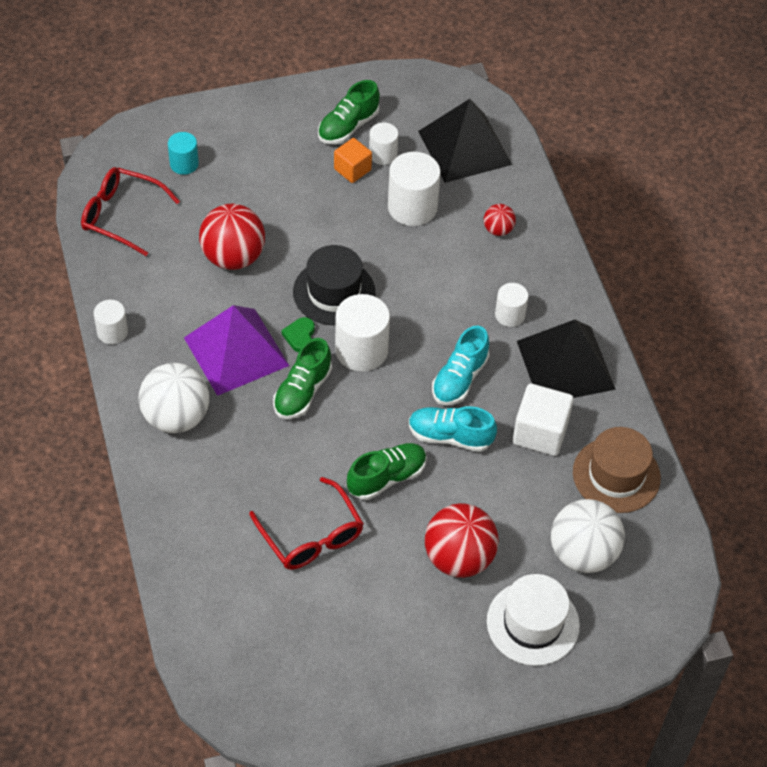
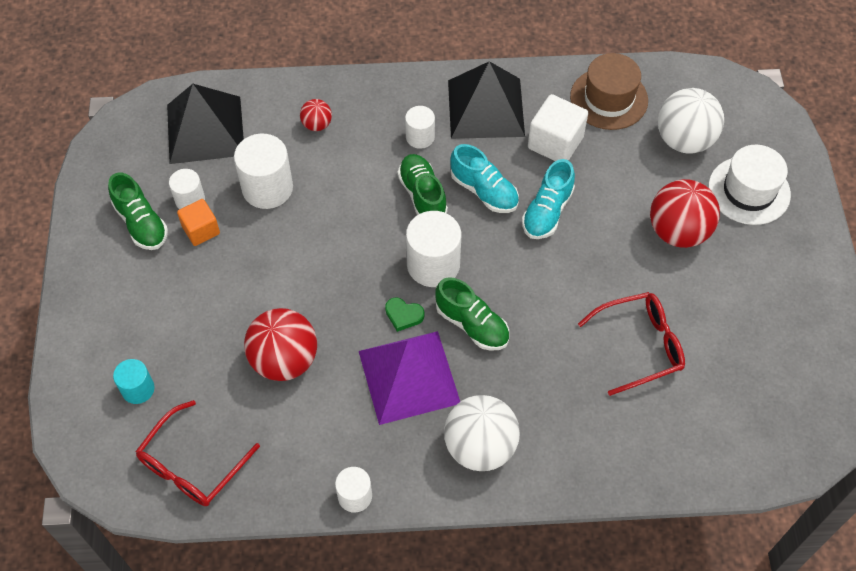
camera: 75 degrees left, 5 degrees up
black hat [293,245,375,325] -> none
green shoe [347,443,427,500] -> green shoe moved to [398,154,448,215]

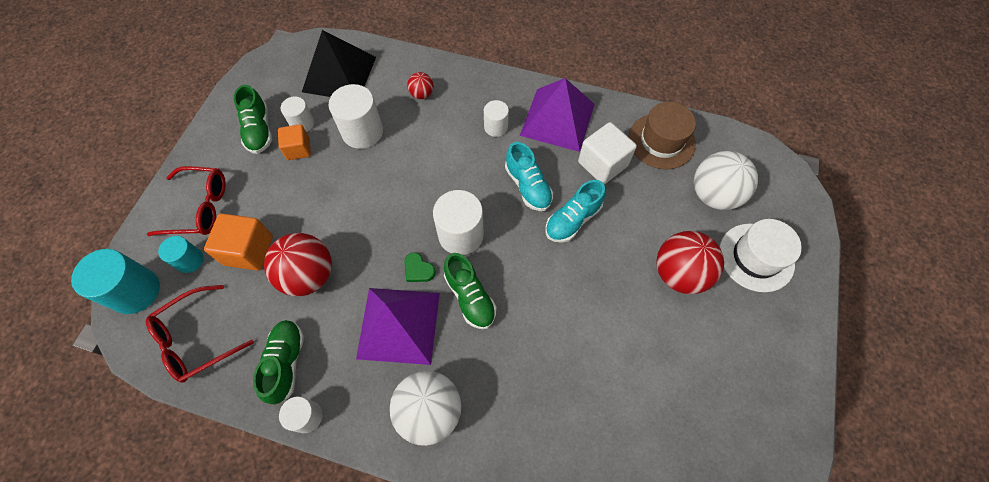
camera: 20 degrees right, 5 degrees up
green shoe [398,154,448,215] -> green shoe moved to [253,320,304,404]
black pyramid [448,61,525,139] -> purple pyramid [520,78,595,152]
red glasses [578,292,685,396] -> red glasses moved to [147,166,226,236]
none -> turquoise cylinder [71,249,160,314]
none -> orange cube [204,213,273,271]

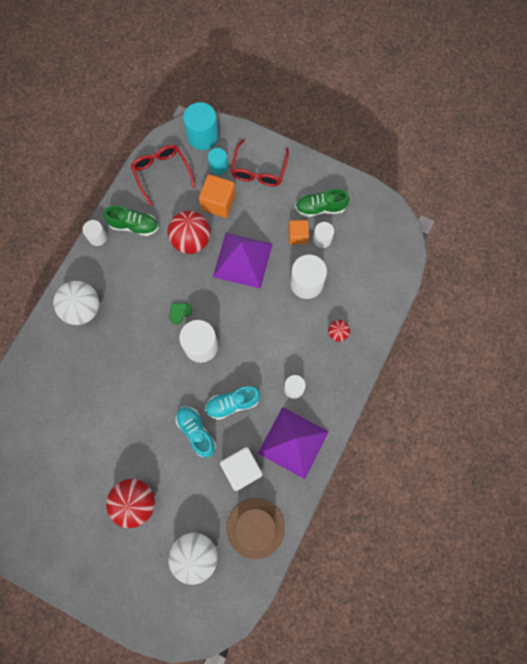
camera: 100 degrees right, 10 degrees up
black pyramid [302,30,376,97] -> none
purple pyramid [356,288,440,365] -> purple pyramid moved to [213,233,272,289]
green shoe [444,253,496,329] -> none
white hat [720,219,802,292] -> none

